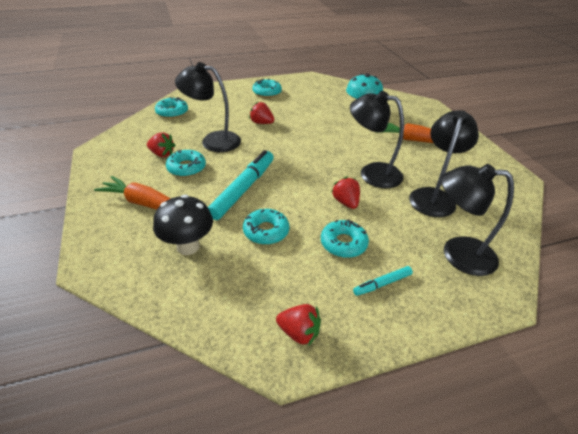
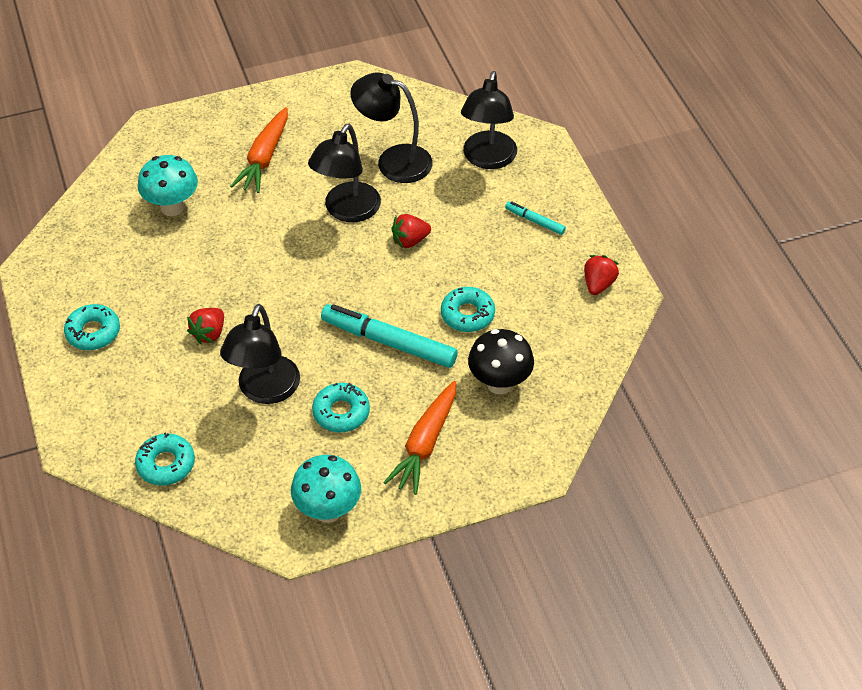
camera: 90 degrees left, 10 degrees up
red strawberry [147,132,175,157] -> none
turquoise donut [321,219,369,258] -> none
turquoise marker [353,266,413,296] -> turquoise marker turned 150 degrees clockwise [505,201,566,235]
none -> turquoise mushroom [291,455,361,523]

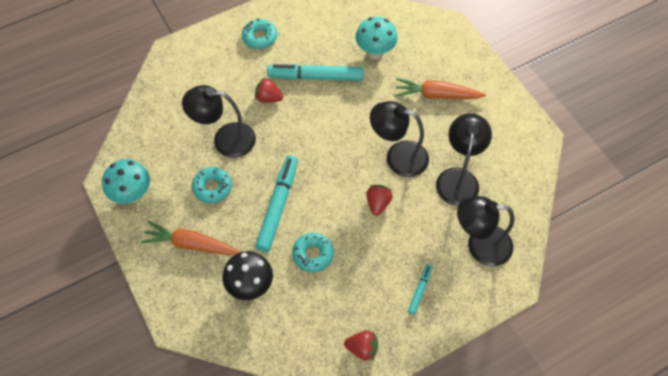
camera: 80 degrees right, 10 degrees up
turquoise donut [135,432,195,486] -> none
red strawberry [391,214,431,248] -> red strawberry turned 45 degrees clockwise [366,185,393,215]
none -> turquoise marker [267,64,363,81]

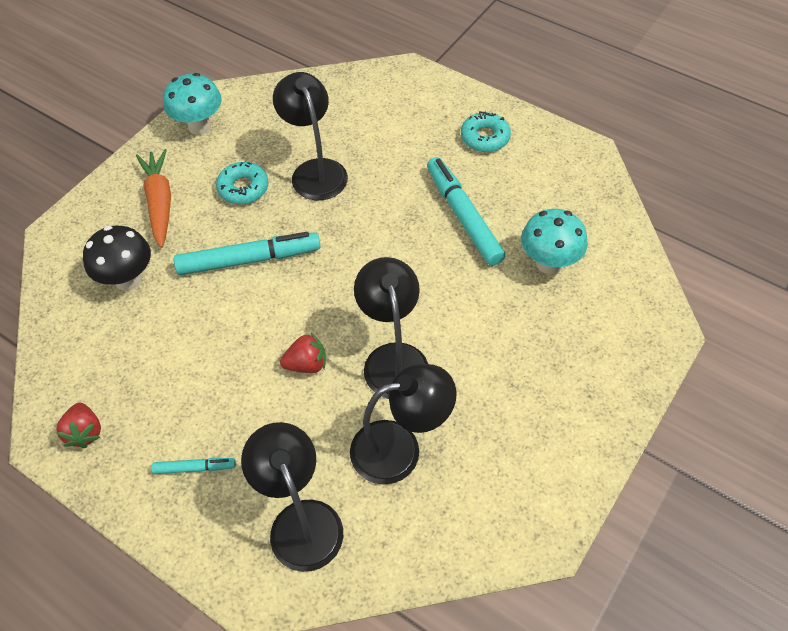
camera: 65 degrees right, 5 degrees down
red strawberry [255,77,283,103] -> none
turquoise donut [292,233,334,272] -> none
orange carrot [395,78,486,99] -> none

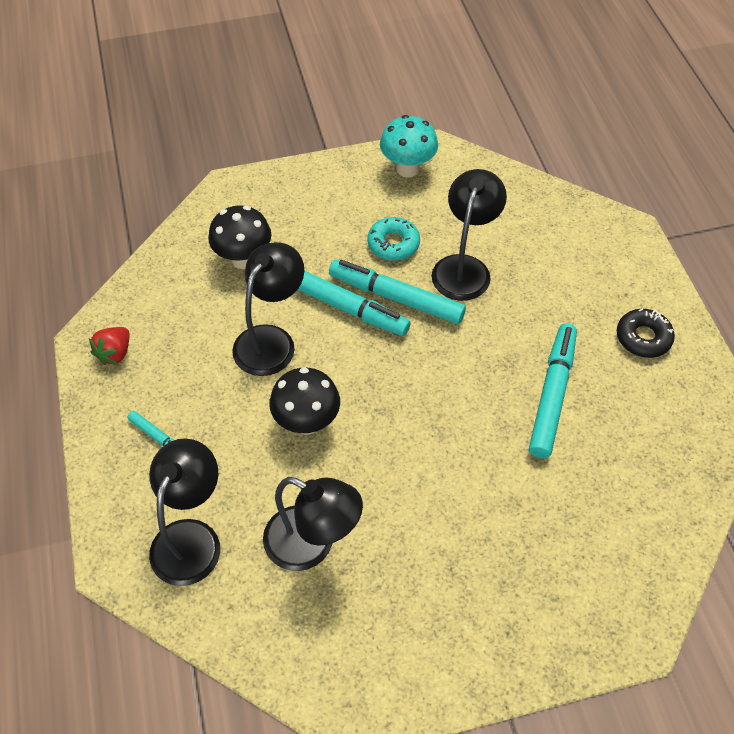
camera: 40 degrees right, 0 degrees up
orange carrot [136,149,171,248] -> none
red strawberry [280,333,325,373] -> black mushroom [269,367,340,435]
black lamp [354,257,428,399] -> black lamp moved to [232,242,304,376]
turquoise donut [461,111,511,152] -> black donut [617,308,675,358]
turquoise mushroom [521,209,588,274] -> none
none -> turquoise marker [329,260,466,324]

